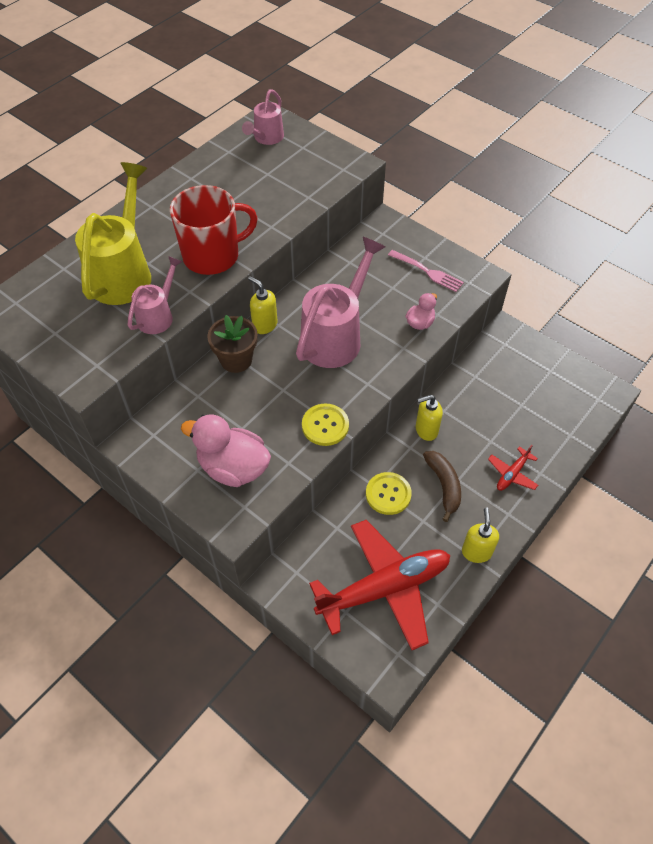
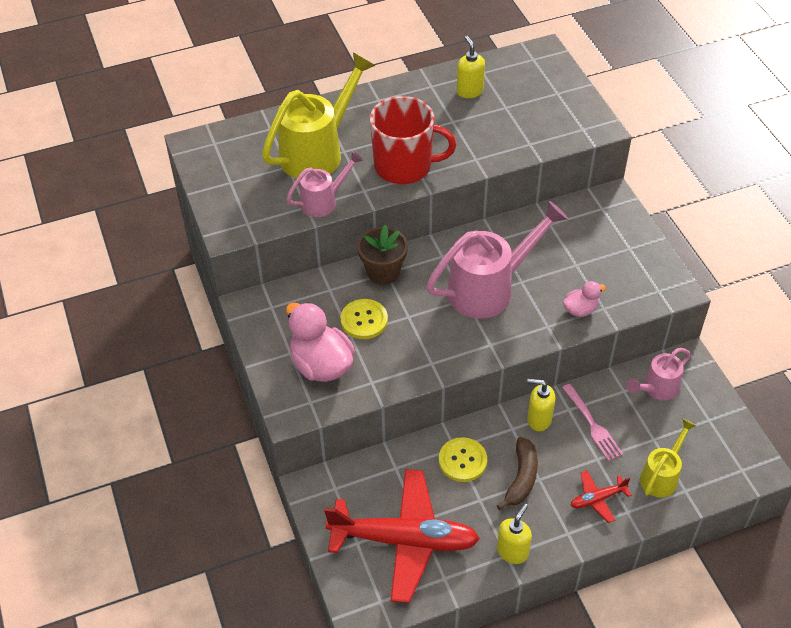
camera: 30 degrees right, 5 degrees down
pink watering can [242,89,284,145] -> pink watering can moved to [627,348,691,400]
yellow soap dispenser [248,276,278,334] -> yellow soap dispenser moved to [457,36,485,98]
yellow button [302,404,349,446] -> yellow button moved to [341,299,388,339]
pink fork [388,250,464,292] -> pink fork moved to [562,384,623,461]
none -> yellow watering can [640,419,697,497]

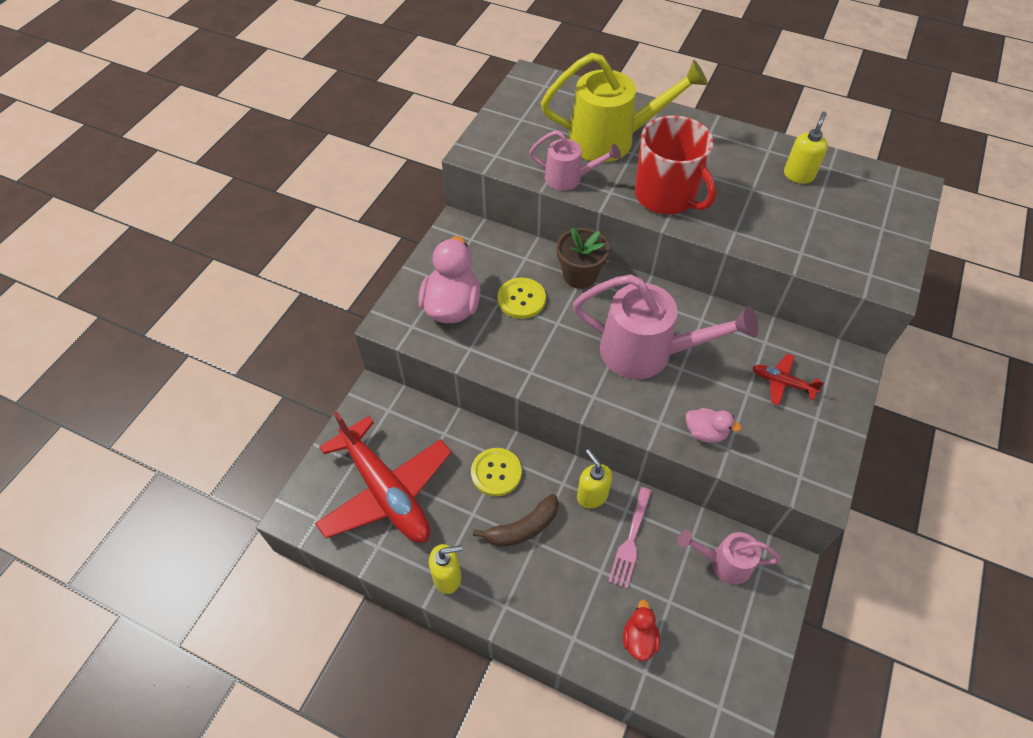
camera: 45 degrees right, 5 degrees up
red plane [571,470,632,523] -> red plane moved to [753,354,824,405]
yellow watering can [640,419,697,497] -> red duck [623,600,660,661]

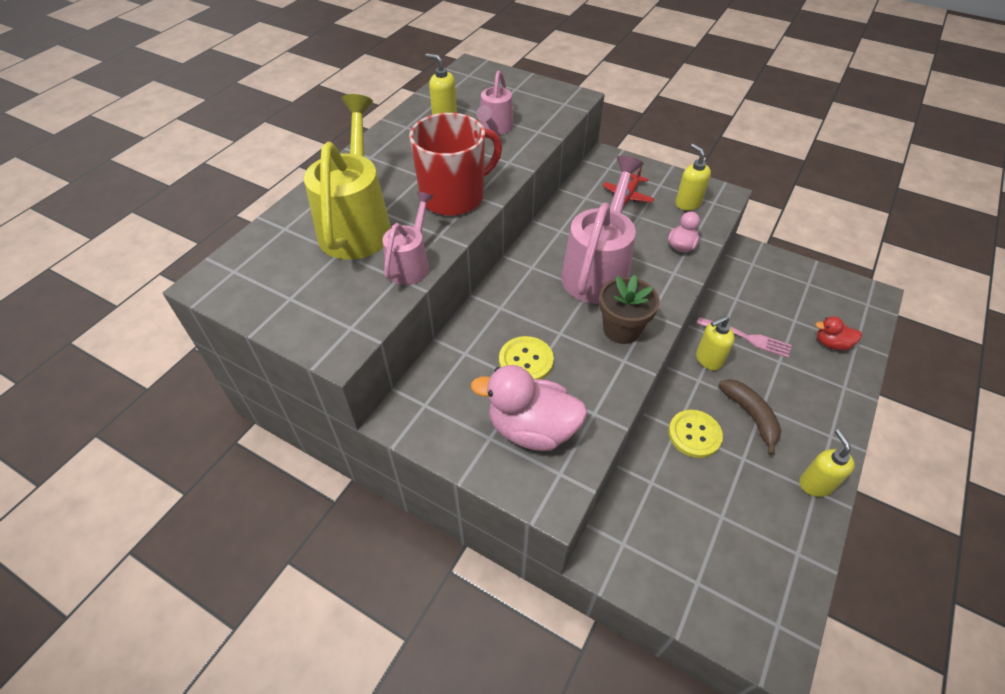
camera: 85 degrees left, 5 degrees down
red plane [315,411,452,543] -> none
brown flower pot [556,228,609,289] -> brown flower pot moved to [599,275,659,344]
pink watering can [678,530,781,585] -> pink watering can moved to [476,71,514,135]
none -> yellow soap dispenser [675,144,711,210]

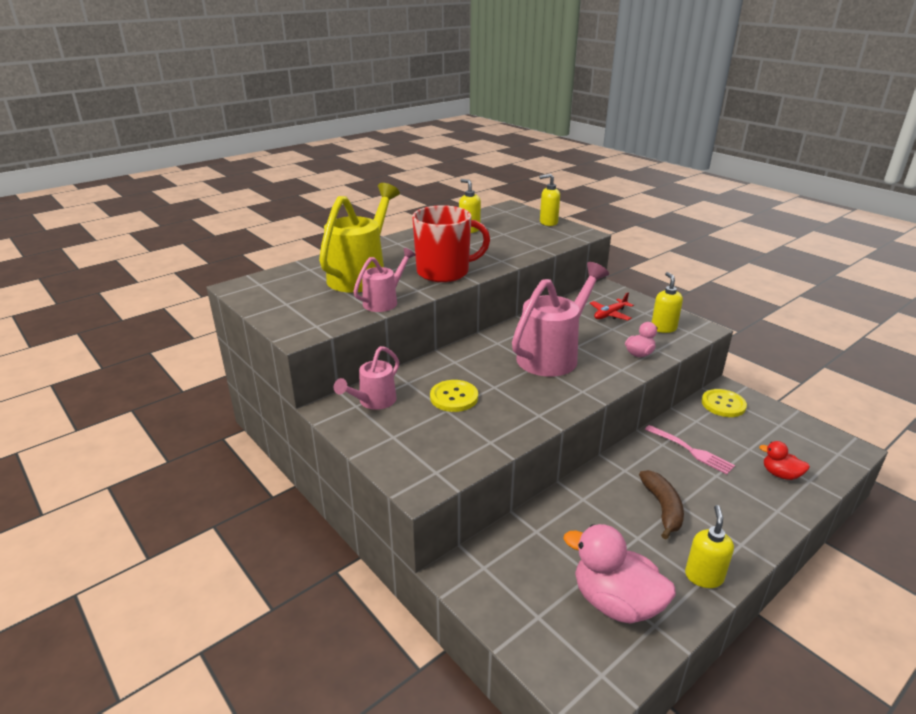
camera: 20 degrees right, 20 degrees down
pink duck [471,365,587,451] -> pink duck moved to [564,524,676,624]
pink watering can [476,71,514,135] -> pink watering can moved to [334,346,399,410]
brown flower pot [599,275,659,344] -> none
yellow button [668,410,723,458] -> yellow button moved to [702,389,747,417]
yellow soap dispenser [696,316,735,370] -> yellow soap dispenser moved to [539,174,560,226]

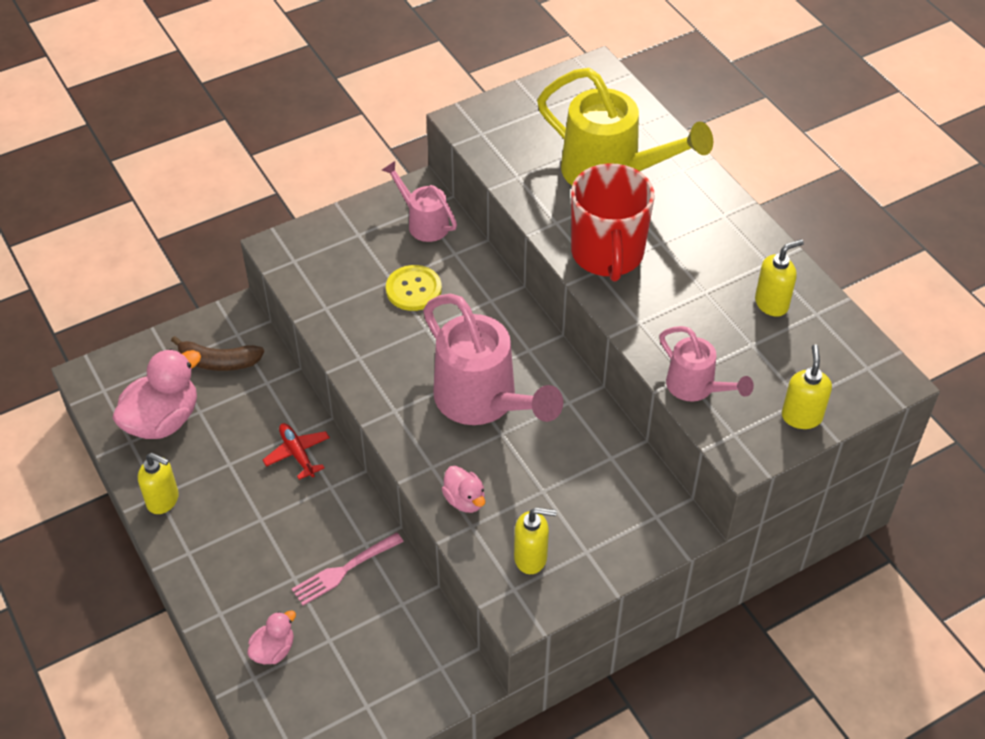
camera: 100 degrees right, 20 degrees up
pink watering can [353,248,416,312] -> pink watering can moved to [659,326,754,401]
red plane [590,292,634,320] -> red plane moved to [263,423,330,480]
brown banana [639,470,684,539] -> brown banana moved to [171,336,264,371]
yellow button [702,389,747,417] -> none
red duck [759,441,810,480] -> pink duck [247,610,296,664]

